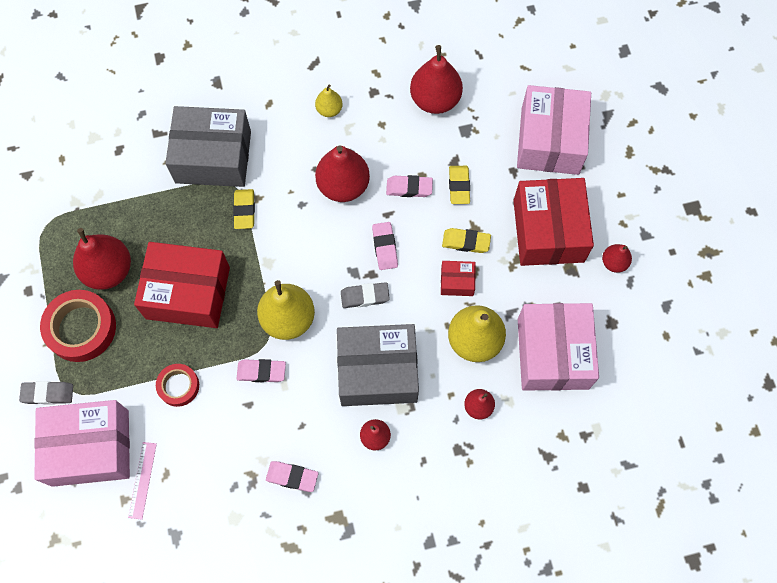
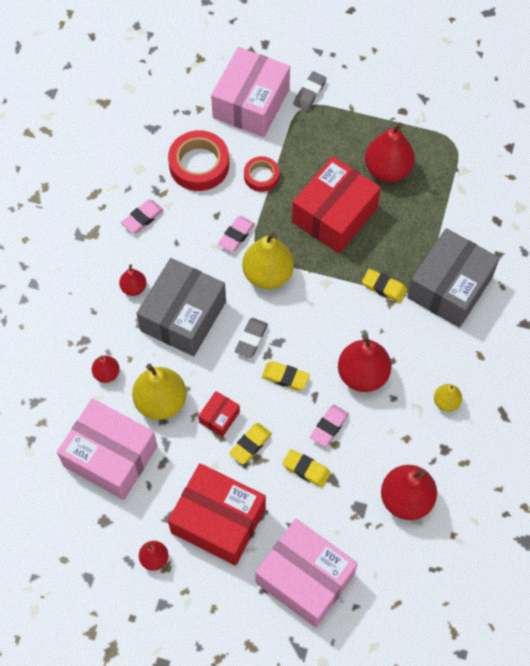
camera: 120 degrees right, 5 degrees down
red tape [40,290,116,362] -> red tape moved to [168,130,229,191]
pink ruler [128,442,157,520] -> none
pink eraser [372,222,398,270] -> yellow eraser [262,361,310,391]

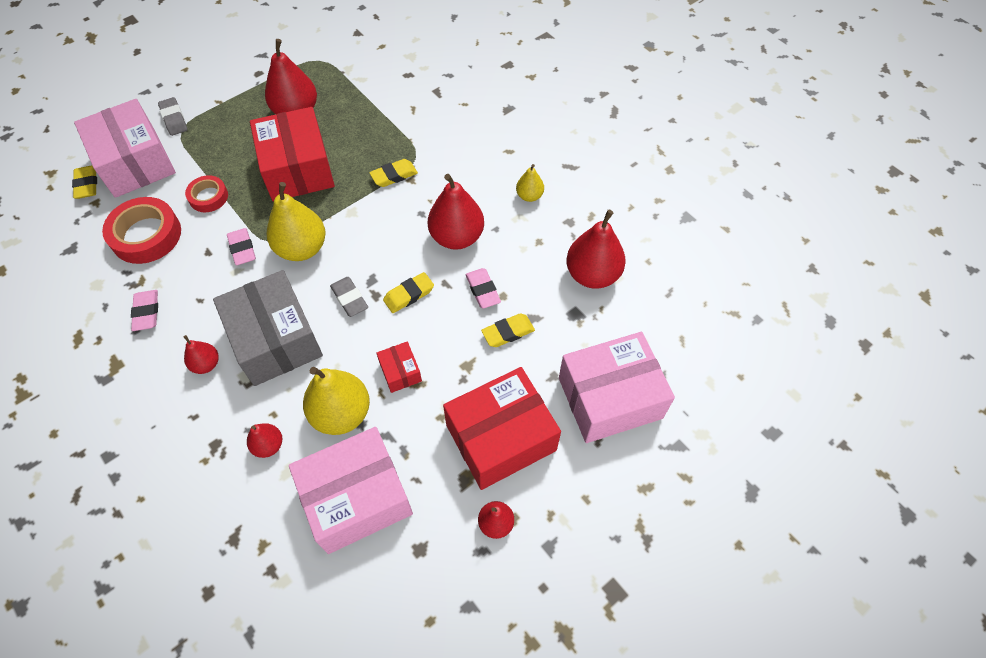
camera: 55 degrees left, 5 degrees down
yellow eraser [229,423,272,465] -> yellow eraser moved to [72,165,97,199]
grey box [407,228,500,328] -> none

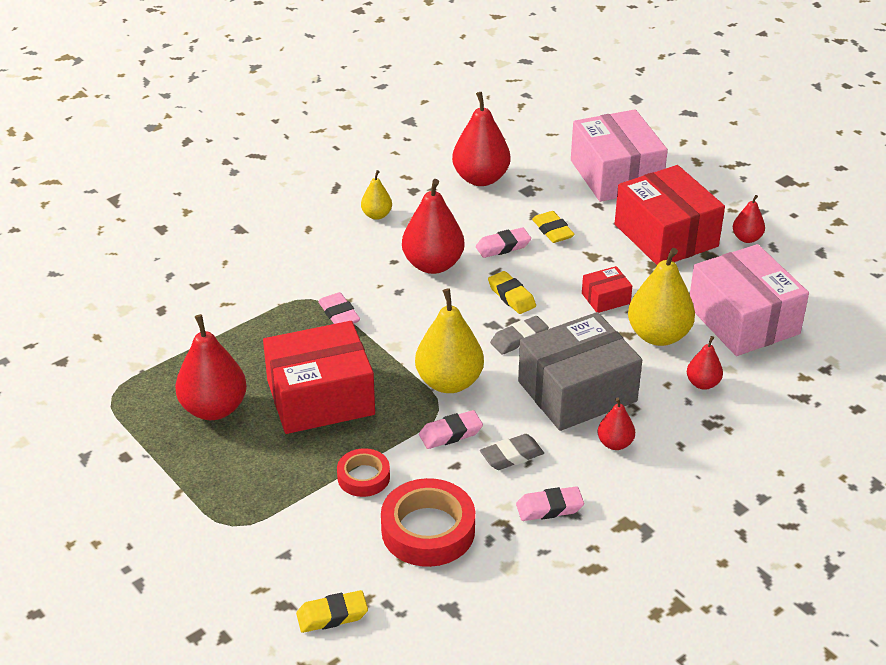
camera: 90 degrees left, 20 degrees down
pink box [74,99,176,198] -> none
grey eraser [158,97,187,136] -> grey eraser moved to [480,434,544,470]
yellow eraser [369,159,418,187] -> pink eraser [318,292,360,324]

